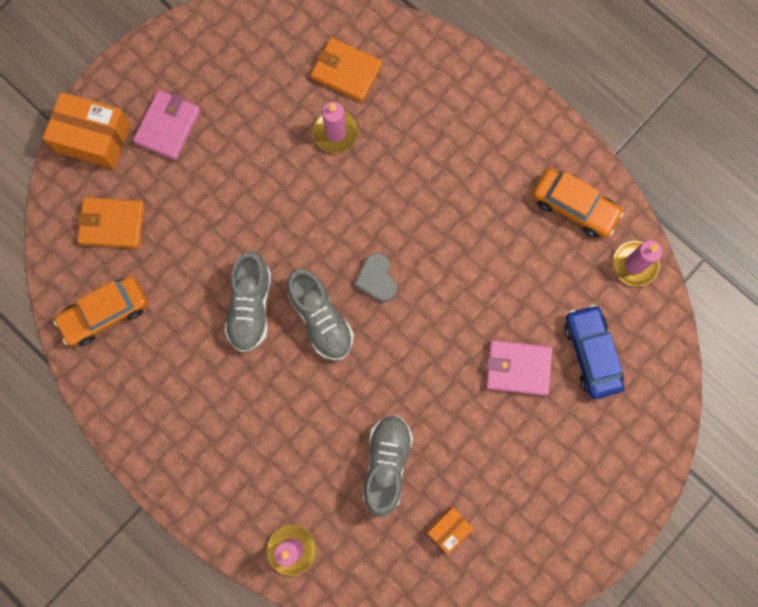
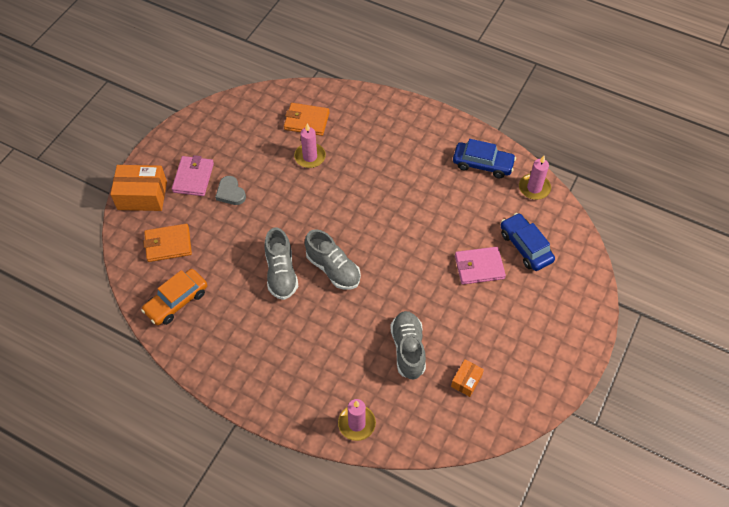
camera: 15 degrees left, 20 degrees down
grey heart [354,253,397,302] -> grey heart moved to [215,176,246,205]
orange car [533,169,624,238] -> blue car [453,139,516,178]

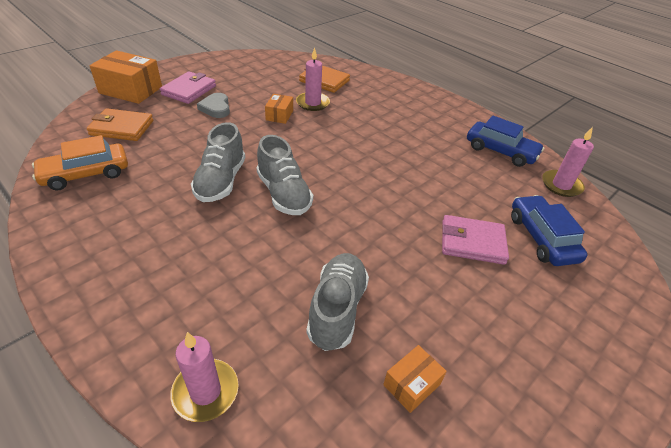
camera: 15 degrees right, 15 degrees down
none -> orange box [265,94,293,124]

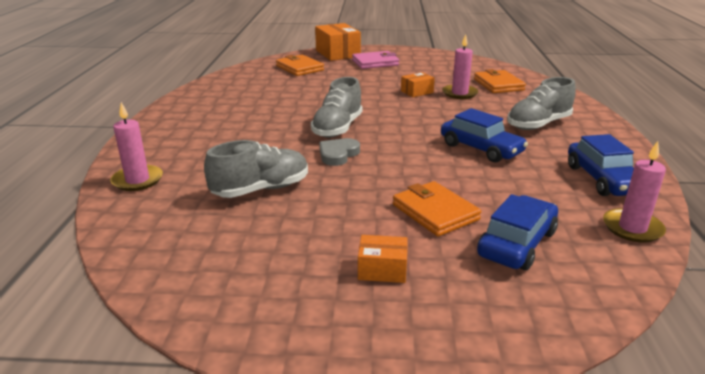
camera: 50 degrees right, 15 degrees down
orange car [32,135,128,191] -> none
grey shoe [191,122,245,202] -> grey shoe moved to [507,77,576,130]
grey heart [197,93,230,118] -> grey heart moved to [319,138,360,166]
orange box [383,345,447,413] -> orange box moved to [358,235,408,283]
pink wallet [442,215,509,265] -> orange wallet [393,181,481,236]
none -> blue car [441,108,528,163]

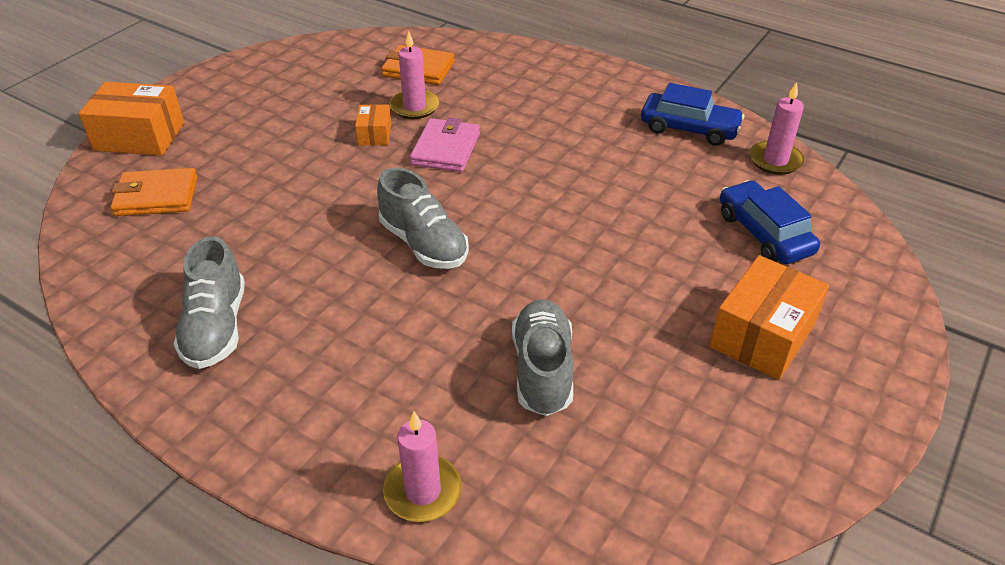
camera: 60 degrees left, 15 degrees up
grey heart [319,138,360,166] -> none
pink wallet [352,51,399,69] -> pink wallet moved to [410,117,480,172]
orange box [358,235,408,283] -> orange box [710,255,829,380], size x1.90
orange wallet [393,181,481,236] -> none
blue car [441,108,528,163] -> none
grey shoe [507,77,576,130] -> grey shoe moved to [173,236,245,369]

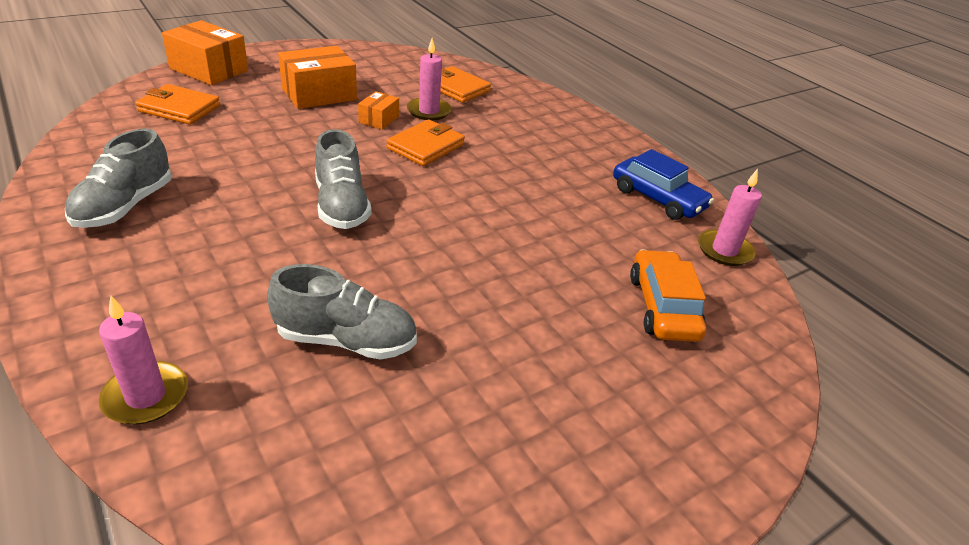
camera: 20 degrees right, 5 degrees down
pink wallet [410,117,480,172] -> orange wallet [386,119,465,166]
grey shoe [512,299,573,416] -> grey shoe turned 75 degrees clockwise [267,264,417,360]
orange box [710,255,829,380] -> orange box moved to [278,46,357,109]
blue car [720,180,820,264] -> orange car [630,249,706,342]

